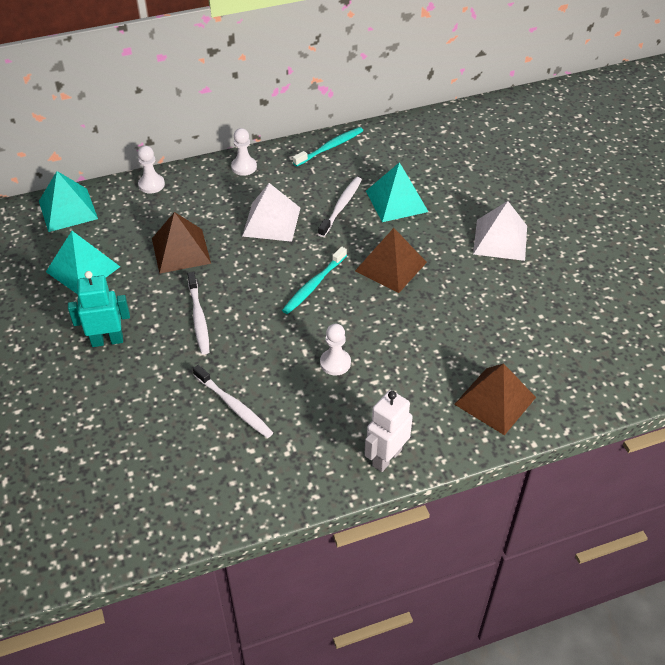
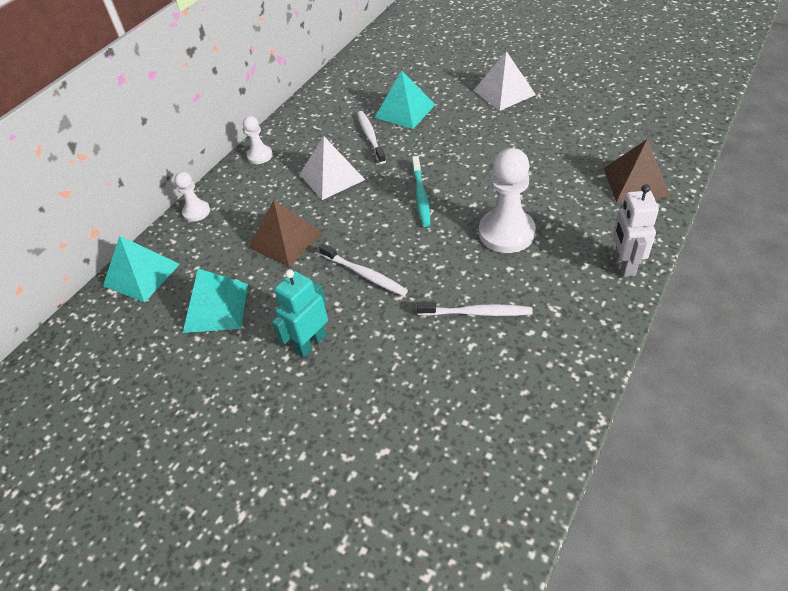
camera: 35 degrees left, 0 degrees up
turquoise toothbrush [293,127,363,167] -> none
white pawn [320,324,351,376] -> white pawn [479,148,536,253], size x1.87
brown pyramid [355,228,427,293] -> none

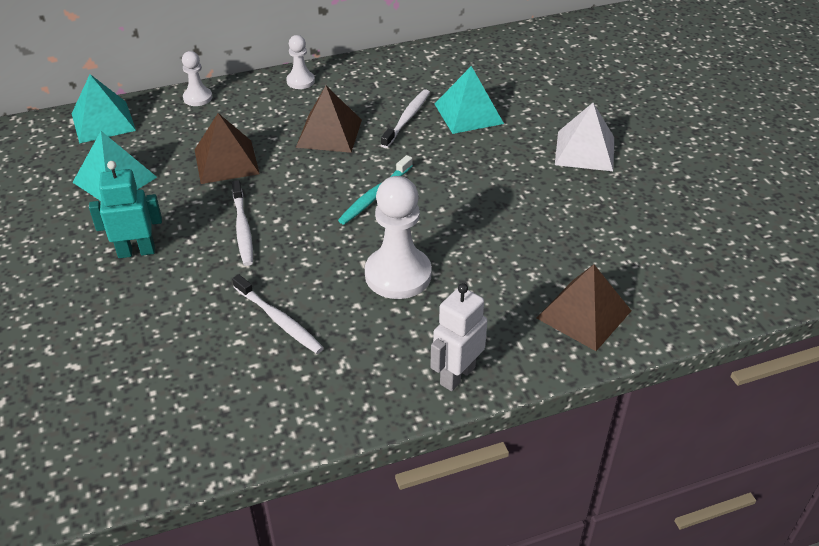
camera: 35 degrees right, 5 degrees down
white pyramid [300,136,365,200] -> brown pyramid [296,86,362,153]

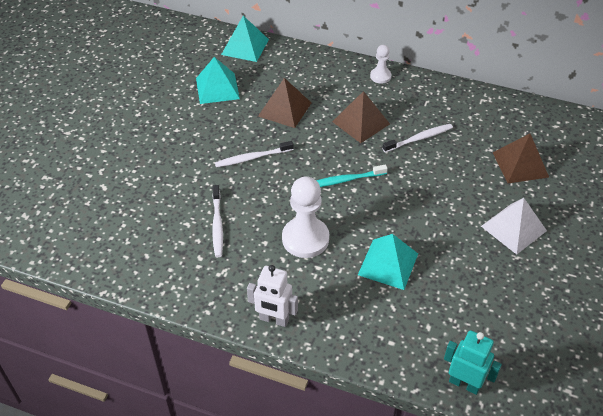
camera: 40 degrees right, 5 degrees up
turquoise robot [89,161,162,258] -> turquoise robot moved to [444,330,502,395]
white pawn [182,51,212,106] -> none
white toothbrush [232,180,253,266] -> white toothbrush turned 45 degrees clockwise [215,141,294,167]
white robot [430,283,488,391] -> white robot turned 150 degrees counterclockwise [247,265,298,327]
turquoise pyramid [435,66,504,134] -> turquoise pyramid moved to [358,234,418,290]
brown pyramid [537,264,631,351] -> brown pyramid moved to [493,133,549,183]

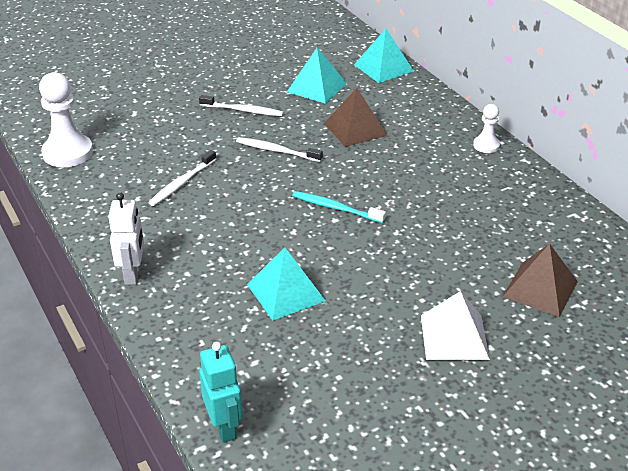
camera: 40 degrees right, 10 degrees down
white robot [247,265,298,327] -> white robot turned 150 degrees counterclockwise [108,192,144,285]
white pawn [282,176,329,258] -> white pawn moved to [39,72,93,167]
brown pyramid [332,91,390,143] -> none
white toothbrush [382,124,453,152] -> white toothbrush moved to [199,95,284,116]

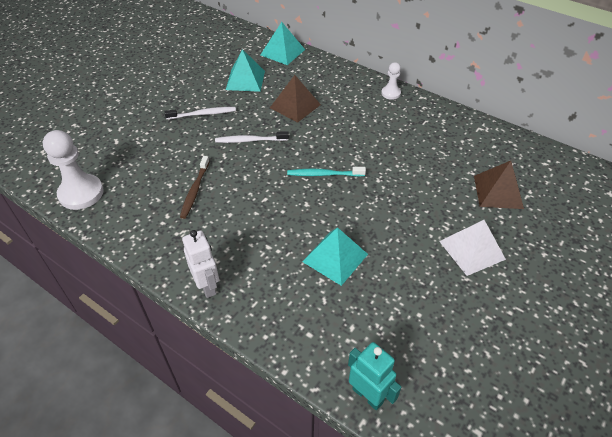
camera: 25 degrees left, 10 degrees up
white toothbrush [148,150,216,206] -> brown toothbrush [180,156,210,219]

